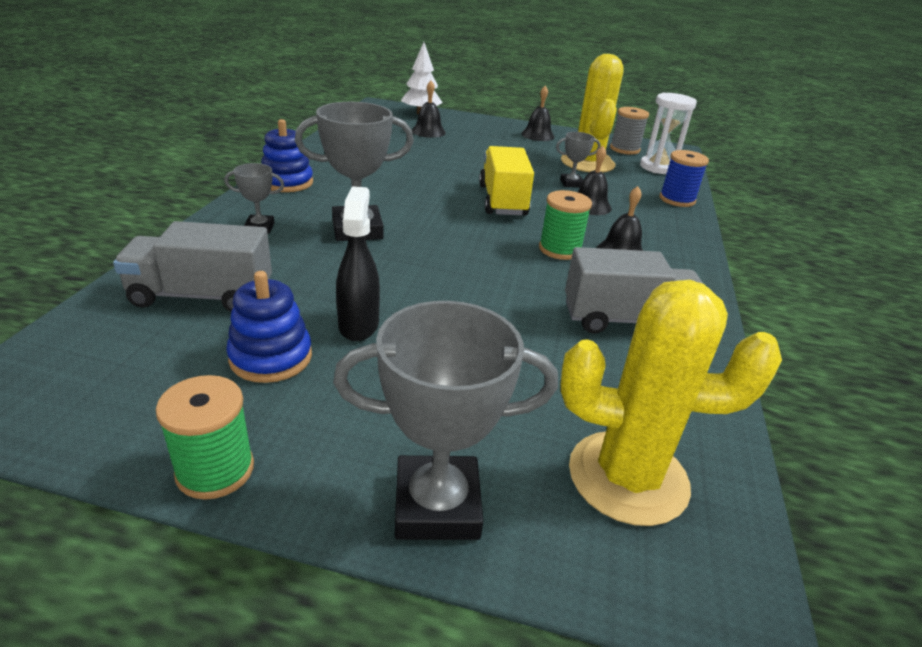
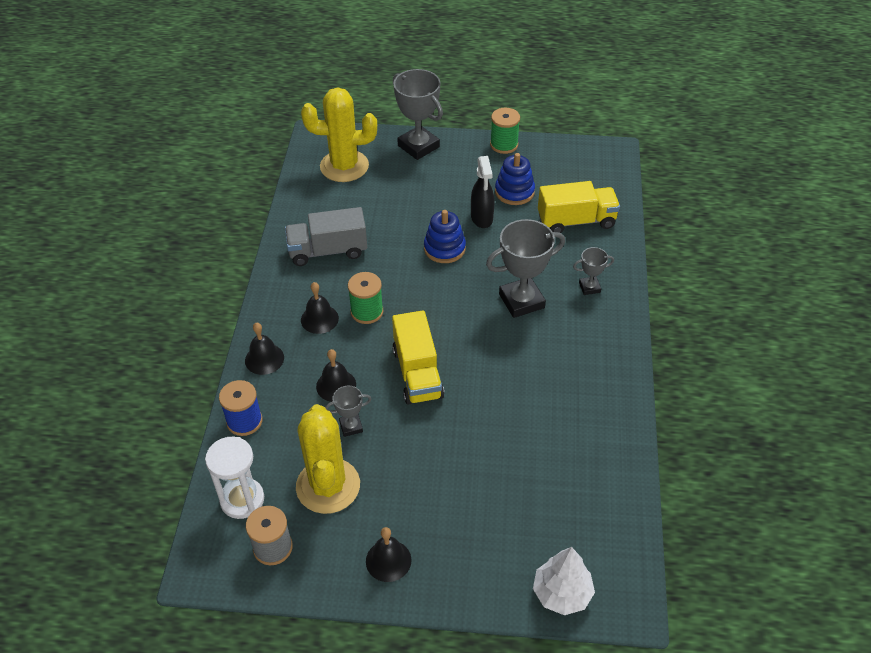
camera: 175 degrees right, 15 degrees up
grey truck [113,221,272,312] -> yellow truck [538,181,620,233]
blue stacking toy [261,119,313,192] -> blue stacking toy moved to [424,210,466,263]
grey trophy [333,301,558,540] -> grey trophy turned 60 degrees clockwise [393,69,443,160]
black bell [412,81,446,138] -> black bell moved to [245,323,284,375]

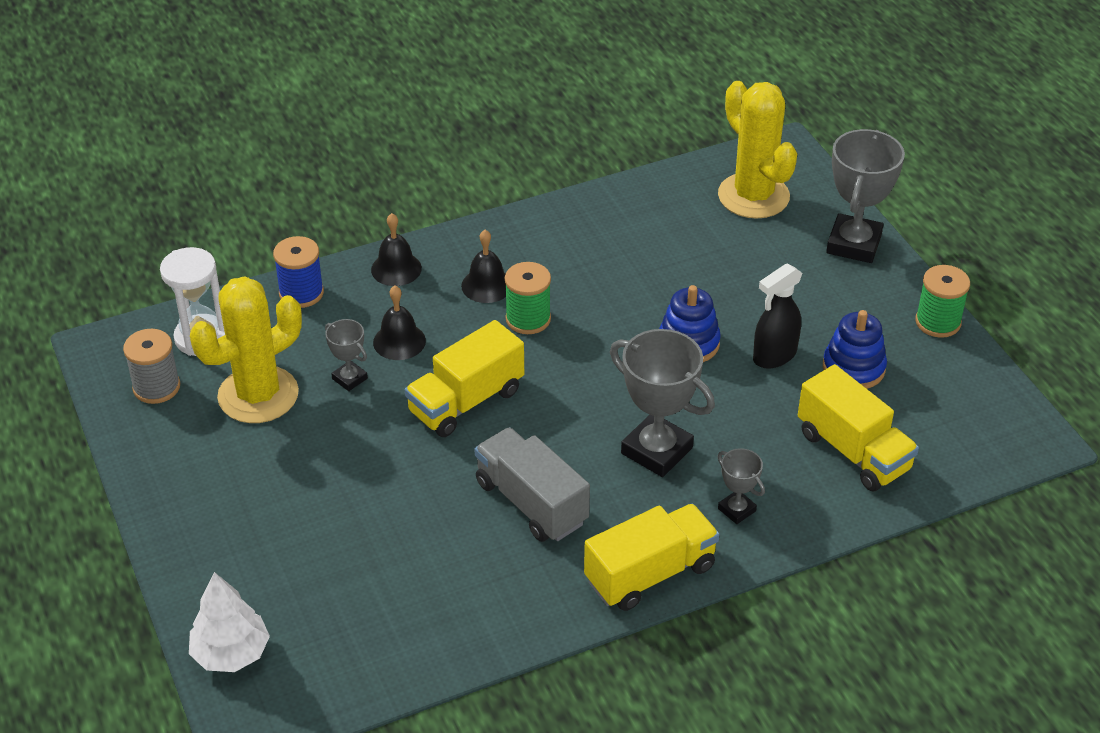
camera: 60 degrees right, 5 degrees down
grey truck [285,207,367,266] -> grey truck moved to [475,427,590,542]
black bell [366,527,412,582] -> none
none -> yellow truck [584,504,719,611]

